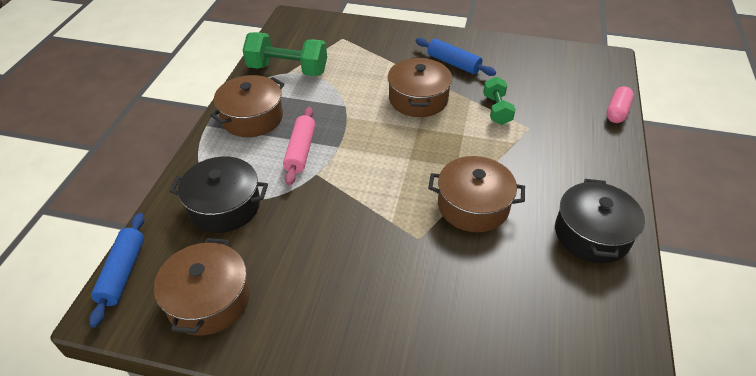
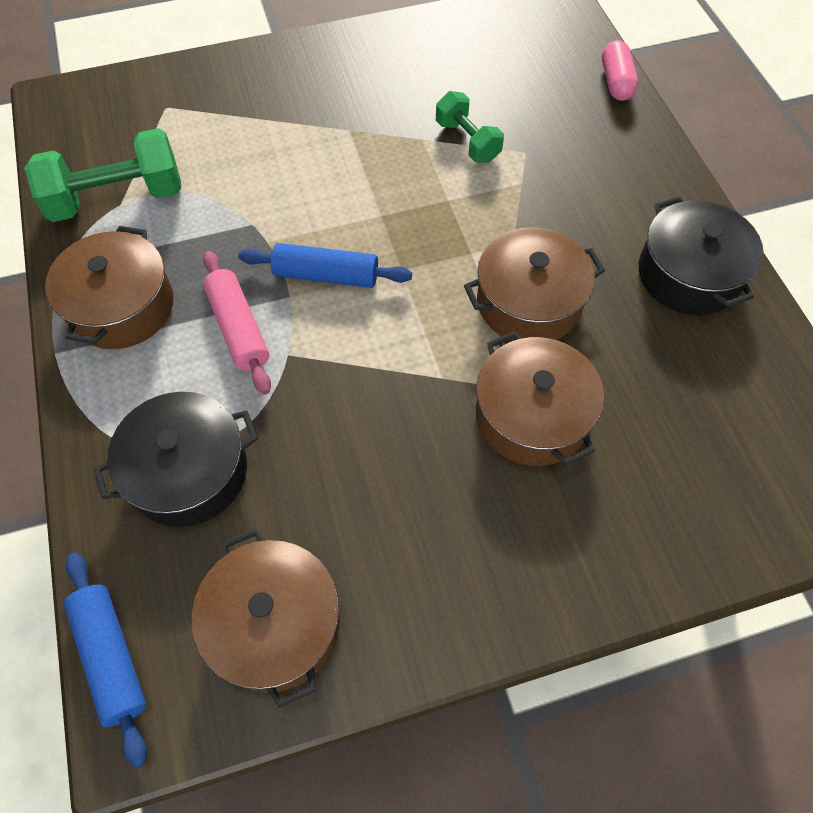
camera: 30 degrees left, 15 degrees up
brown pot [388,57,452,117] -> brown pot moved to [476,331,604,466]
blue rolling pin [416,38,496,76] -> blue rolling pin moved to [238,243,412,288]

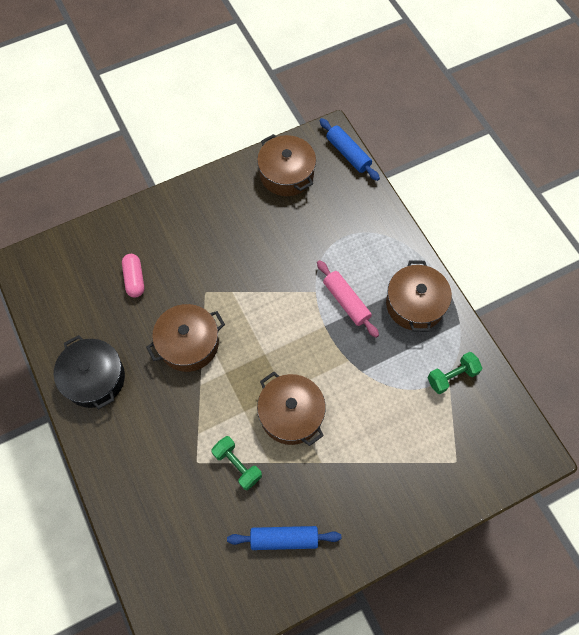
camera: 170 degrees right, 5 degrees up
green dumbbell [24,128,181,222] -> green dumbbell [428,352,482,394], size x0.60
black pot [93,392,258,527] -> none
blue rolling pin [238,243,412,288] -> blue rolling pin moved to [227,526,341,550]
brown pot [476,331,604,466] -> brown pot moved to [257,372,326,446]
pink capsule [602,40,639,101] -> pink capsule moved to [122,254,144,297]

